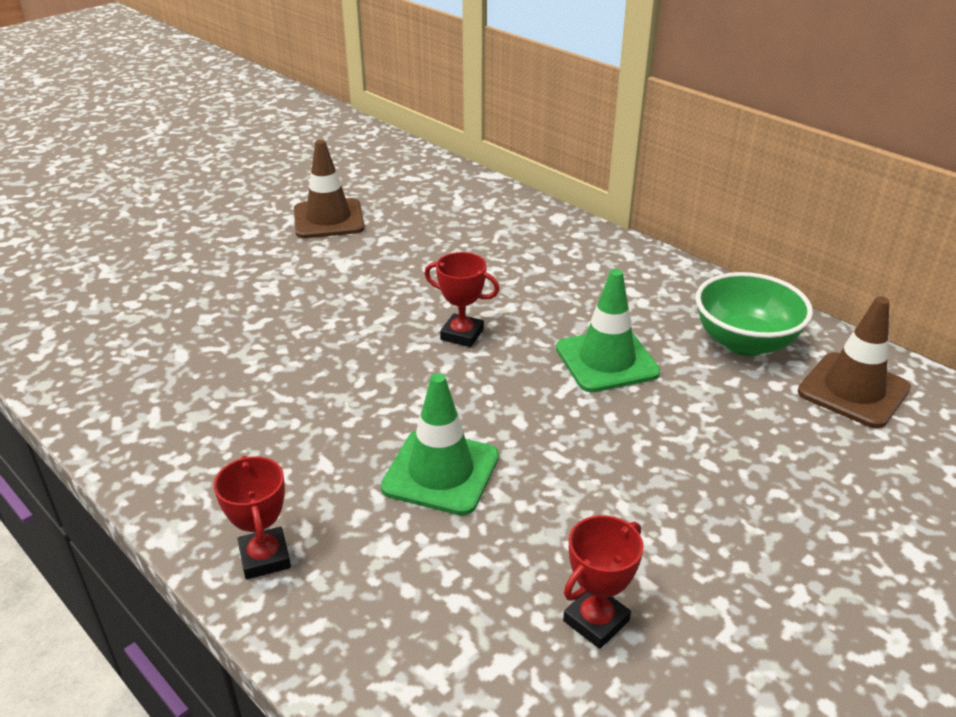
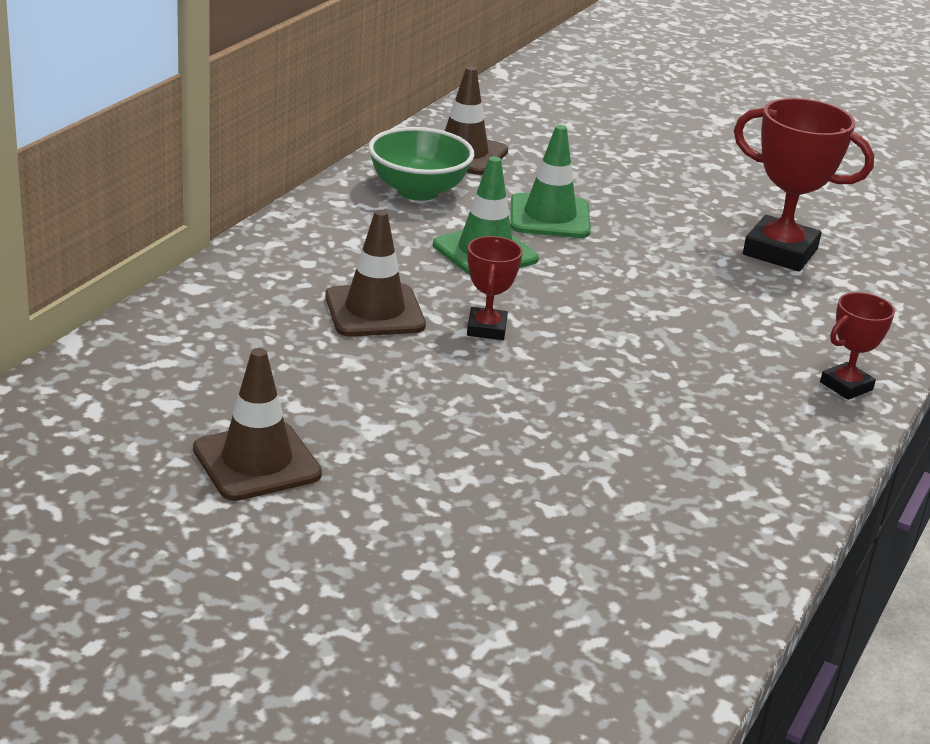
camera: 110 degrees left, 5 degrees down
green traffic cone [381,373,499,515] -> green traffic cone moved to [510,125,591,238]
red trophy [563,515,643,649] -> red trophy [734,98,874,271], size x1.82
none -> brown traffic cone [325,210,426,336]

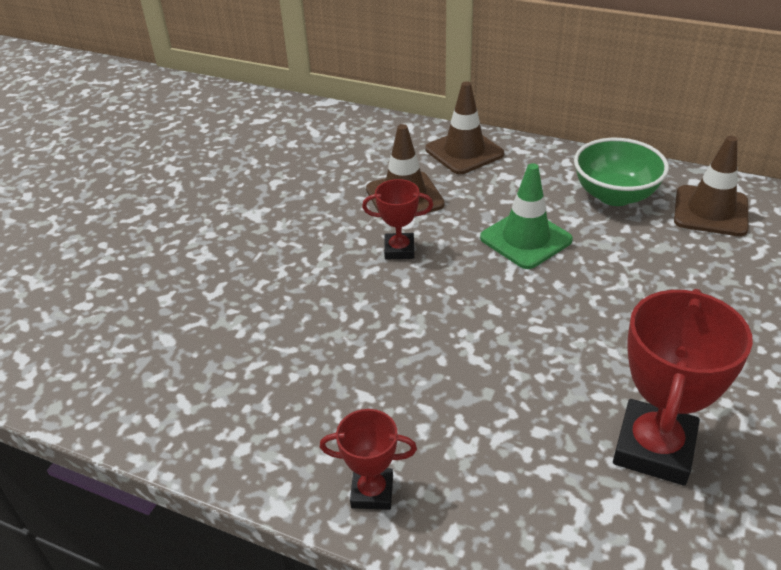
camera: 90 degrees right, 10 degrees up
brown traffic cone [193,348,322,501] -> brown traffic cone moved to [425,81,504,174]
green traffic cone [510,125,591,238] -> none
red trophy [820,292,895,400] -> red trophy turned 45 degrees counterclockwise [320,409,417,510]

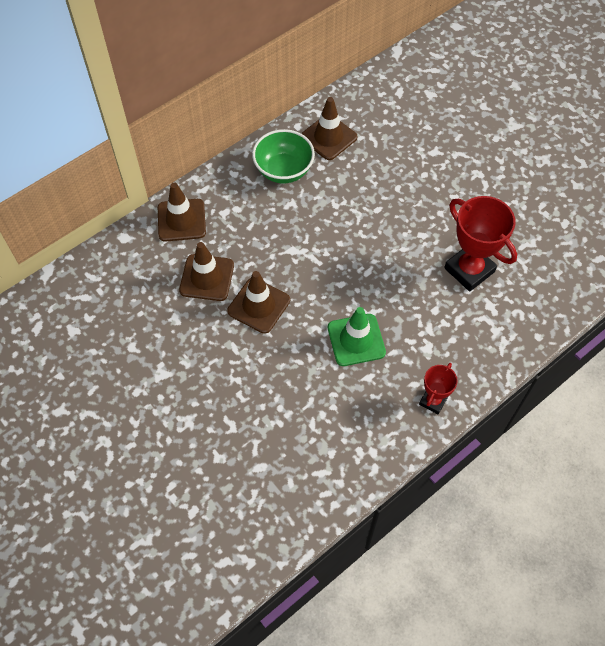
camera: 65 degrees left, 20 degrees up
red trophy [362,179,433,260] -> brown traffic cone [227,271,290,334]
green traffic cone [480,163,573,269] -> green traffic cone moved to [328,307,386,366]

